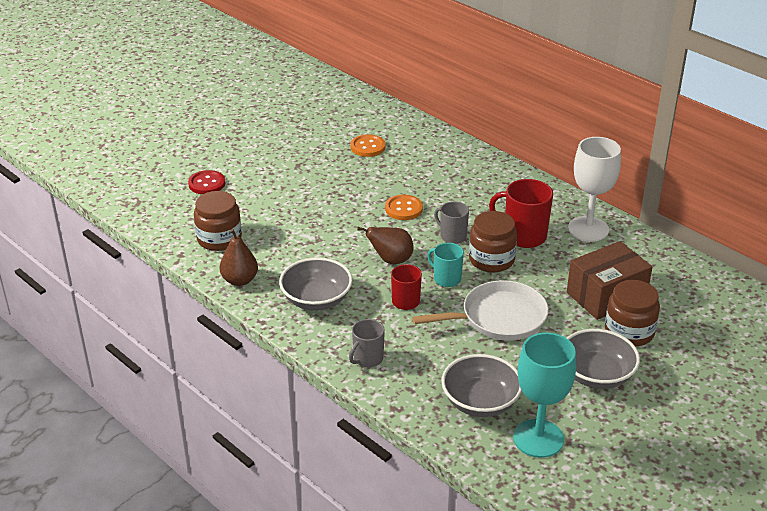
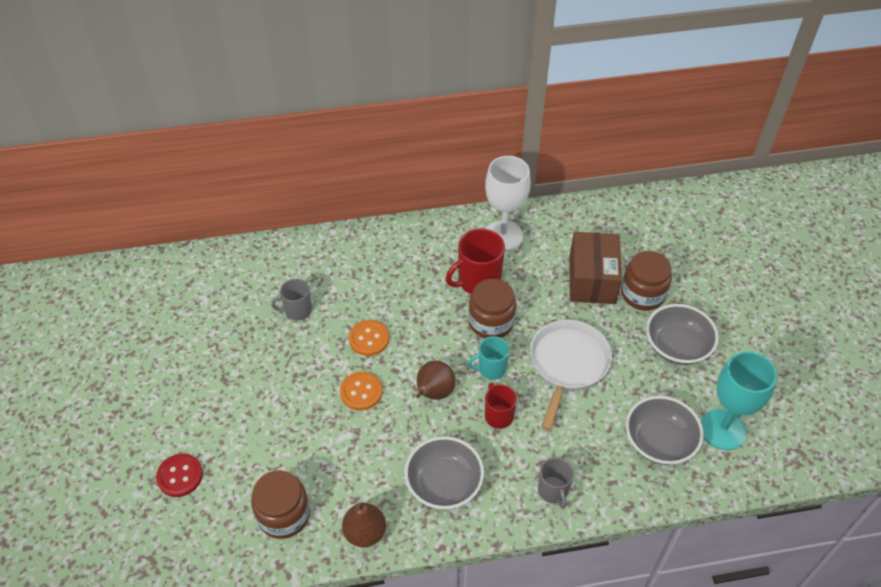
camera: 55 degrees left, 15 degrees up
orange button [350,134,385,157] -> orange button moved to [340,372,382,411]
grey mug [434,202,469,244] -> grey mug moved to [271,279,312,320]

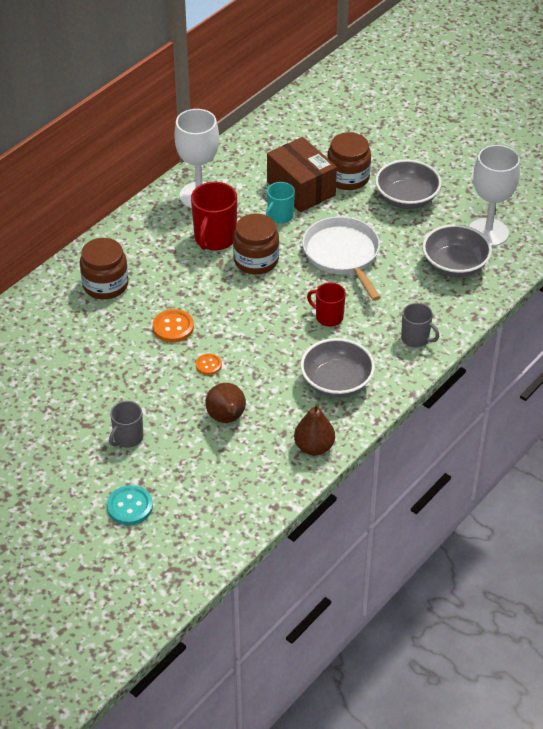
camera: 40 degrees left, 5 degrees down
red button [156,454,203,497] -> turquoise button [107,485,153,525]
brown jar [251,470,310,539] -> brown jar moved to [80,238,128,299]
grey mug [271,279,312,320] -> grey mug moved to [109,401,143,448]
orange button [340,372,382,411] -> orange button [196,354,222,375], size x0.62
brown pear [416,361,455,400] -> brown pear moved to [205,383,246,423]
turquoise mug [467,336,509,380] -> turquoise mug moved to [266,182,295,224]
turquoise goblet [701,351,777,450] -> white goblet [469,145,520,247]

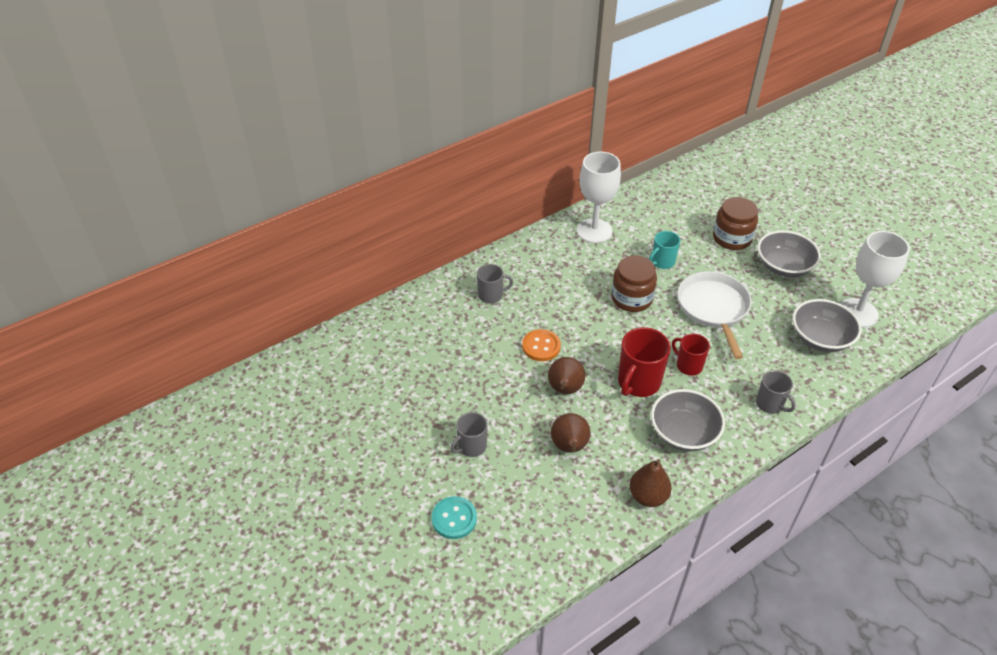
camera: 15 degrees right, 0 degrees up
brown jar [80,238,128,299] -> grey mug [477,264,513,303]
red mug [191,182,237,250] -> red mug moved to [618,327,671,397]
orange button [196,354,222,375] -> brown pear [548,357,585,394]
brown box [267,137,337,212] -> none

